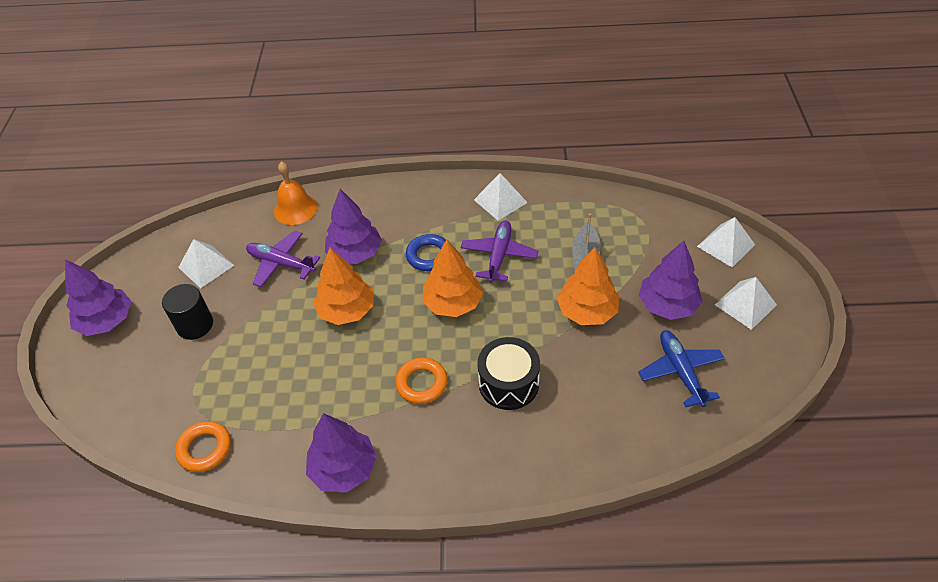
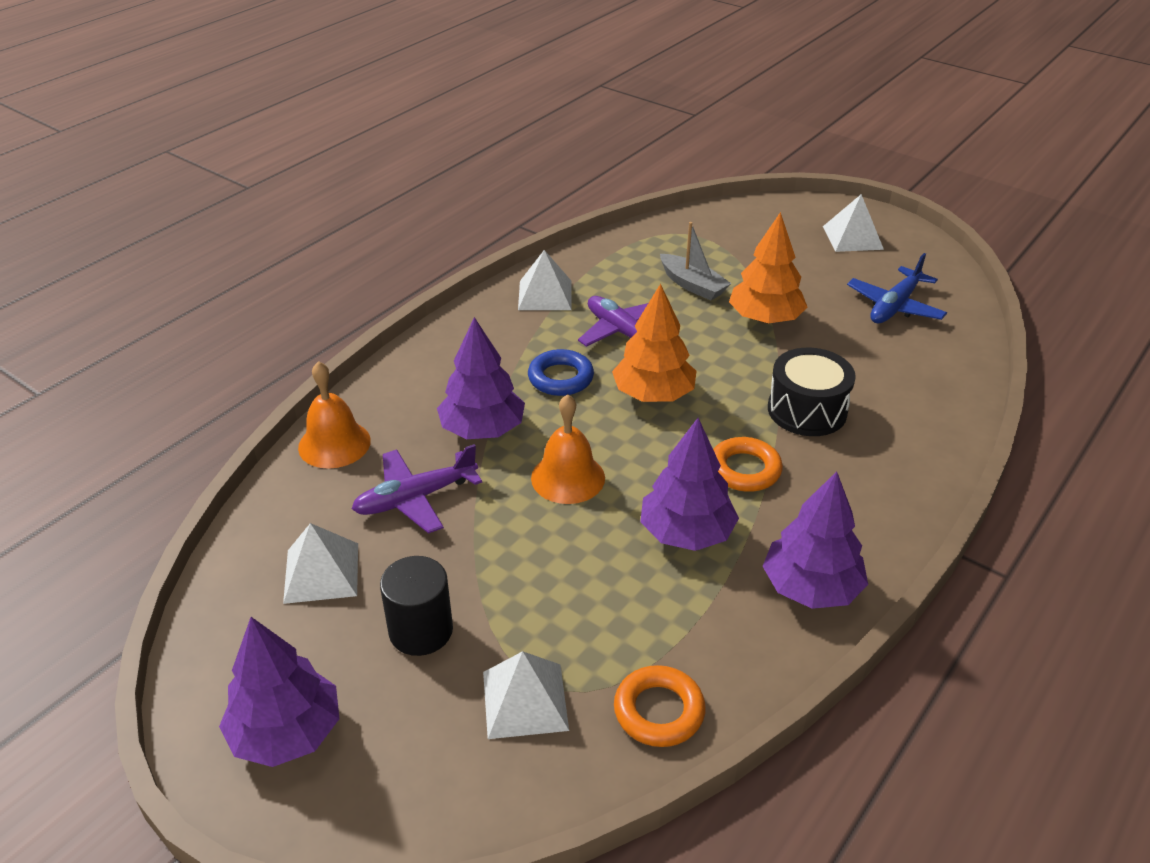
camera: 55 degrees left, 10 degrees down
orange tree [313,248,374,325] -> orange bell [531,394,605,504]
blue plane [638,330,725,407] -> blue plane turned 75 degrees counterclockwise [847,253,947,323]
purple tree [639,240,703,320] -> purple tree moved to [640,418,739,551]
white pyramid [697,217,755,267] -> white pyramid moved to [483,651,569,739]

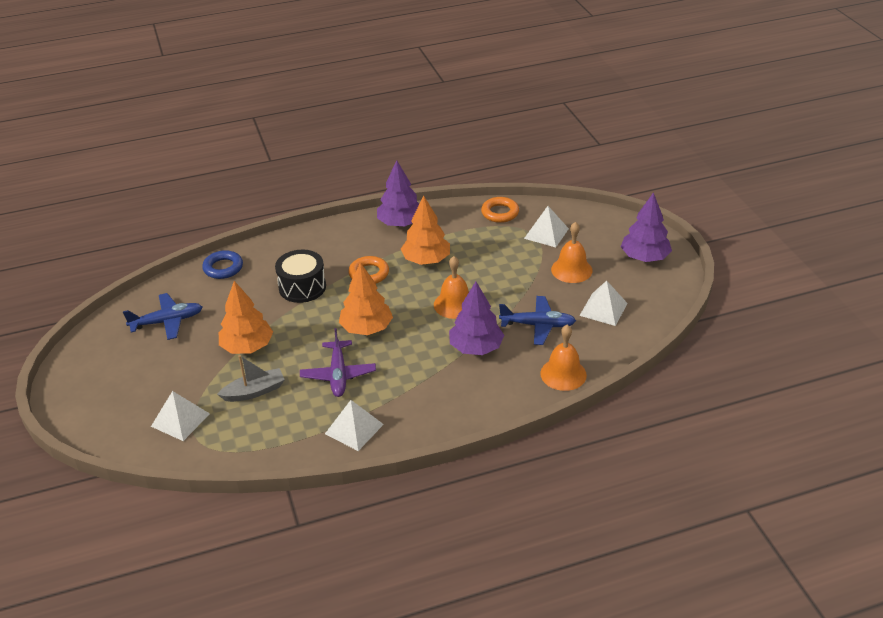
camera: 145 degrees left, 0 degrees up
purple plane [352,444,482,534] -> blue plane [499,296,576,345]
black cylinder [380,556,453,656] -> orange bell [551,222,593,283]
blue ring [528,349,594,396] -> blue ring moved to [202,250,243,279]
purple tree [640,418,739,551] -> orange tree [401,196,450,265]
grey boat [660,222,731,301] -> grey boat turned 75 degrees clockwise [217,355,285,402]
white pyramid [823,194,884,252] -> white pyramid moved to [151,391,210,441]

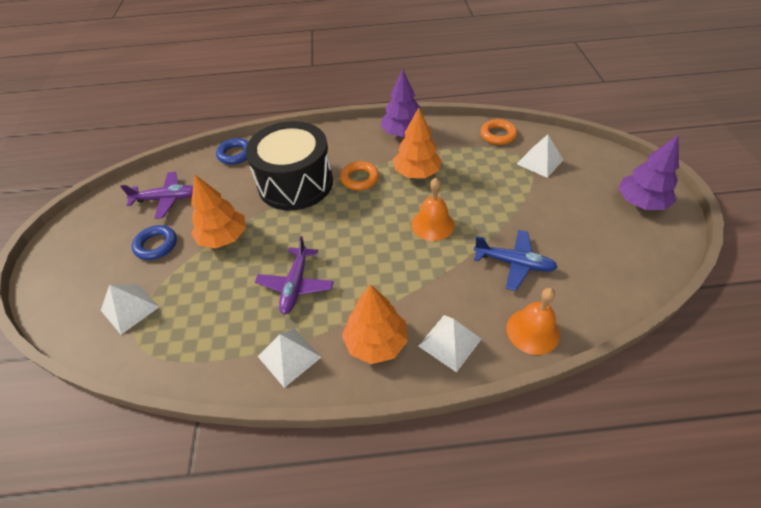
camera: 15 degrees right, 10 degrees up
blue plane [123,293,203,340] -> purple plane [120,172,193,219]
grey boat [217,355,285,402] -> none
black drum [275,250,326,303] -> black drum [246,121,333,210], size x1.69
orange tree [339,262,393,335] -> orange tree moved to [342,284,408,364]
purple tree [449,282,504,355] -> none
orange bell [551,222,593,283] -> none
white pyramid [579,281,628,326] -> white pyramid moved to [419,315,482,373]
none -> blue ring [132,225,177,260]

